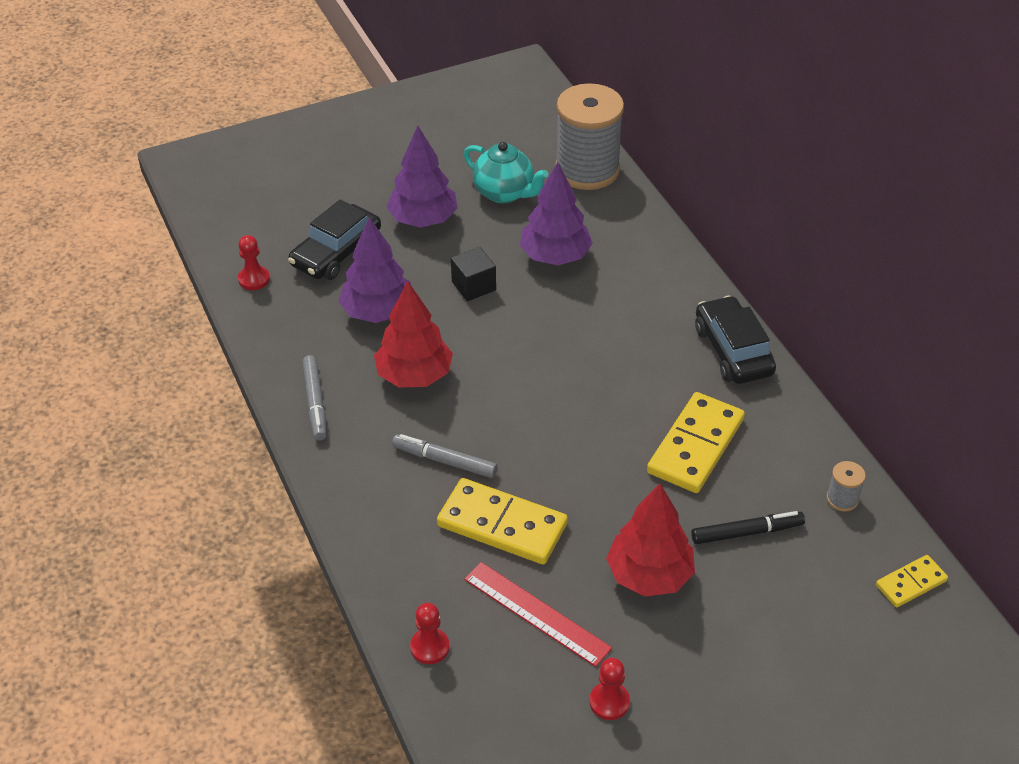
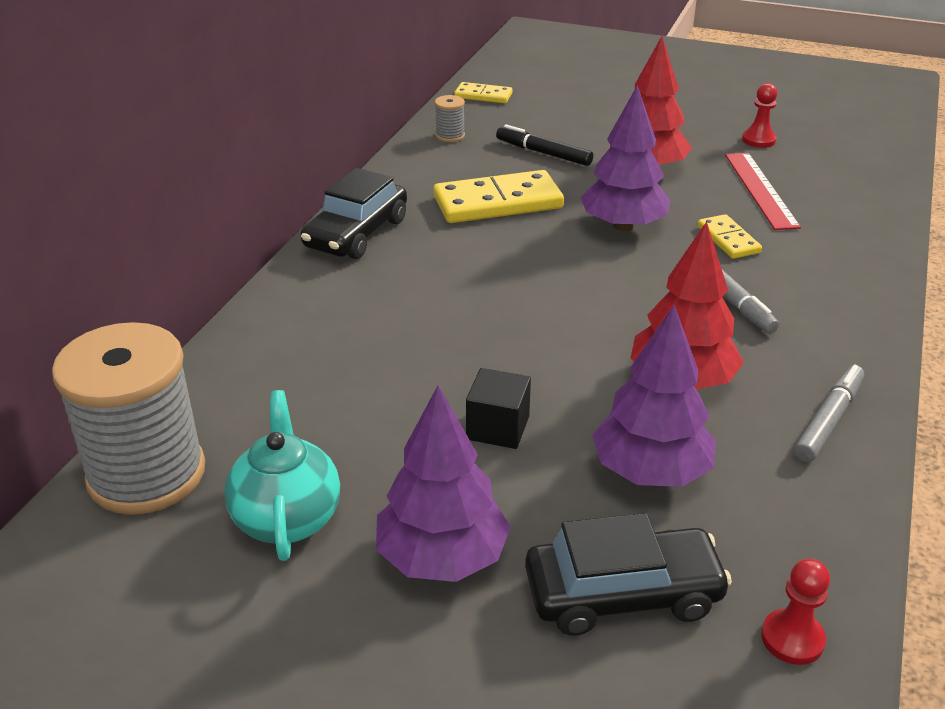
camera: 135 degrees left, 10 degrees down
red pawn [410,603,449,664] -> none
yellow domino [437,478,568,564] -> yellow domino [698,214,762,259], size x0.54
purple tree [520,162,593,265] -> purple tree moved to [580,85,670,231]

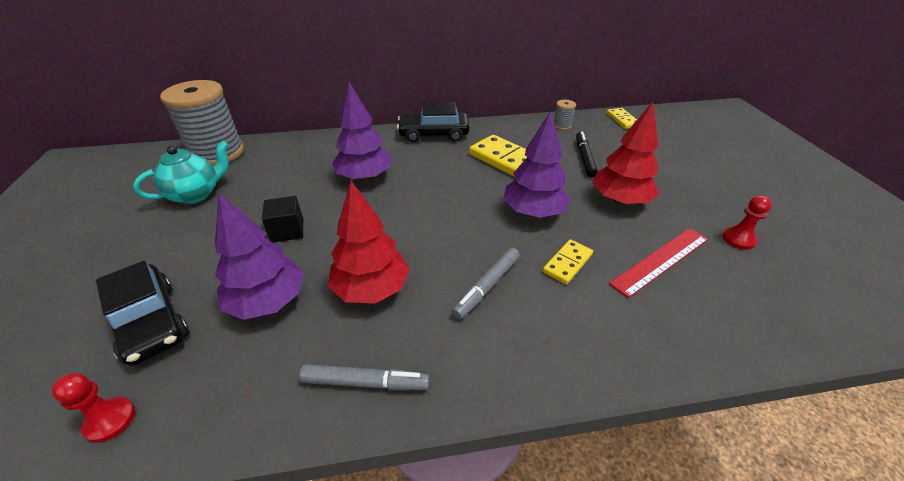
camera: 60 degrees right, 5 degrees up
purple tree [376,386,511,582] -> purple tree moved to [332,82,391,181]

